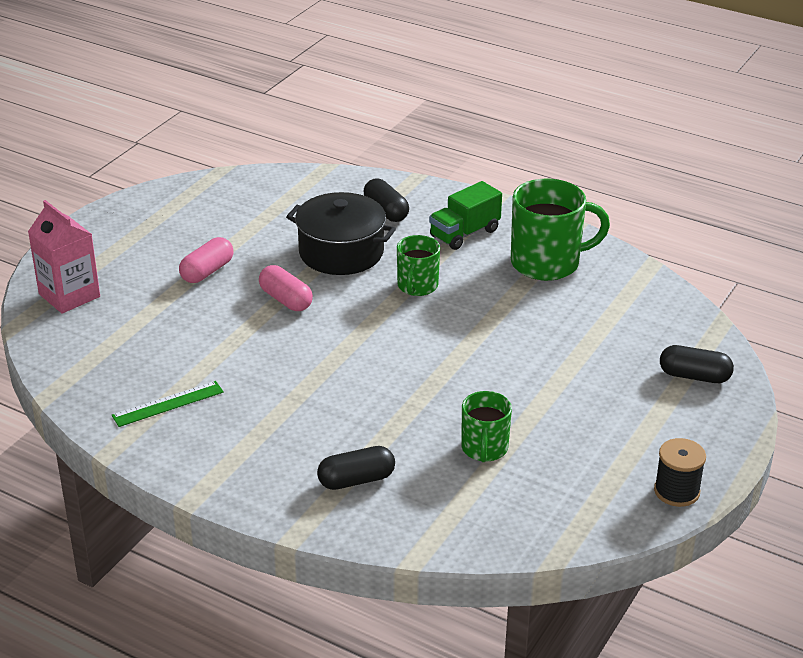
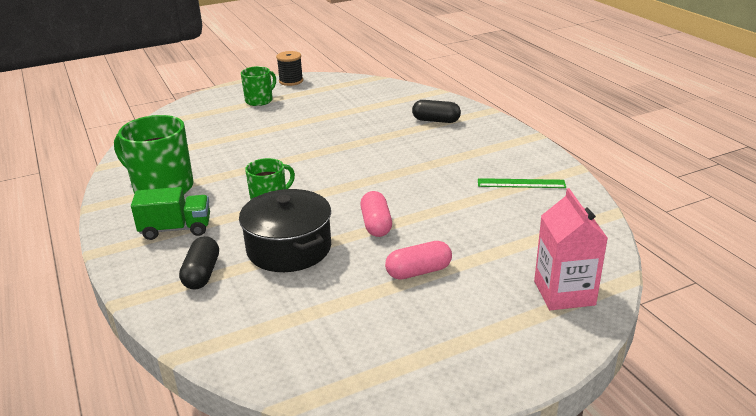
camera: 145 degrees left, 5 degrees down
green mug [461,391,512,462] -> green mug moved to [241,66,276,106]
black capsule [660,345,734,383] -> none

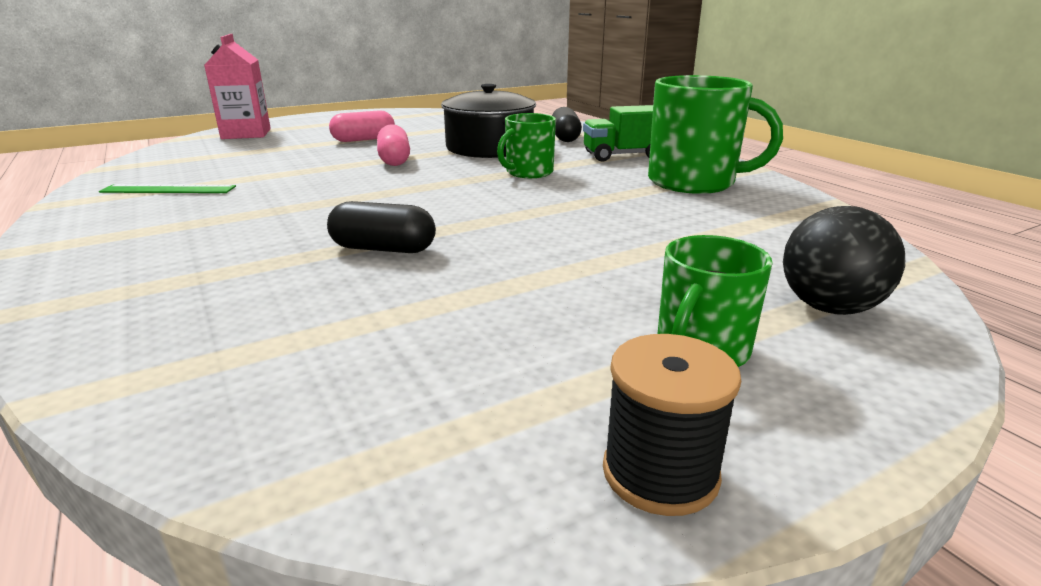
camera: 175 degrees right, 5 degrees down
black capsule [412,100,461,123] -> black capsule moved to [327,201,436,253]
none -> black ball [783,206,905,315]

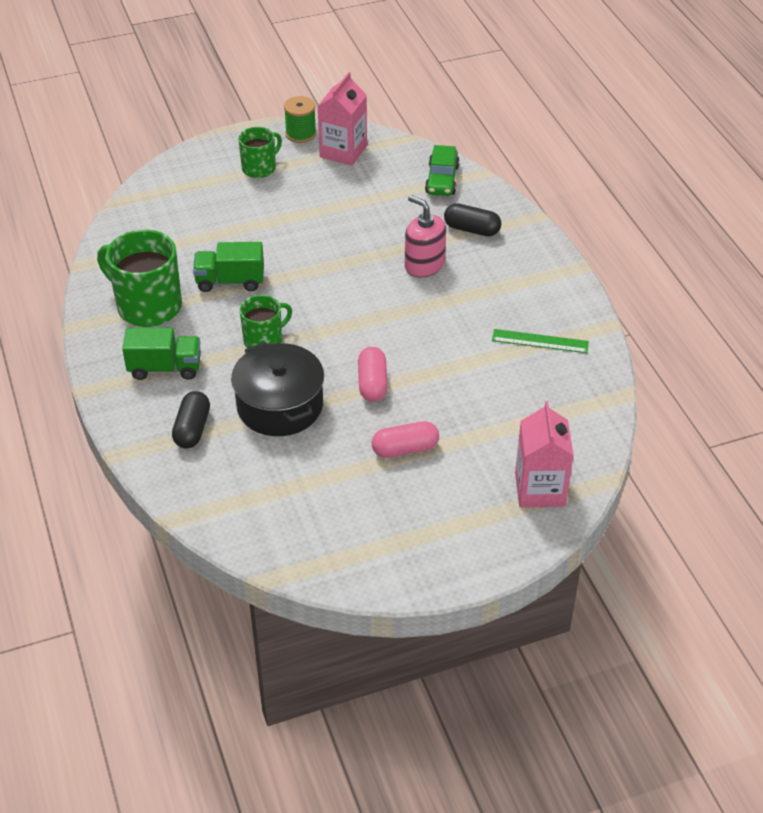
camera: 170 degrees left, 20 degrees up
black capsule [327,201,436,253] -> black capsule moved to [444,203,501,237]
black spool [603,334,741,516] -> green spool [284,96,316,143]
black ball [783,206,905,315] -> none
none -> green truck [193,242,264,292]
none -> pink carton [318,72,367,166]
none -> pink soap dispenser [405,195,446,277]
none -> green car [425,145,460,196]

